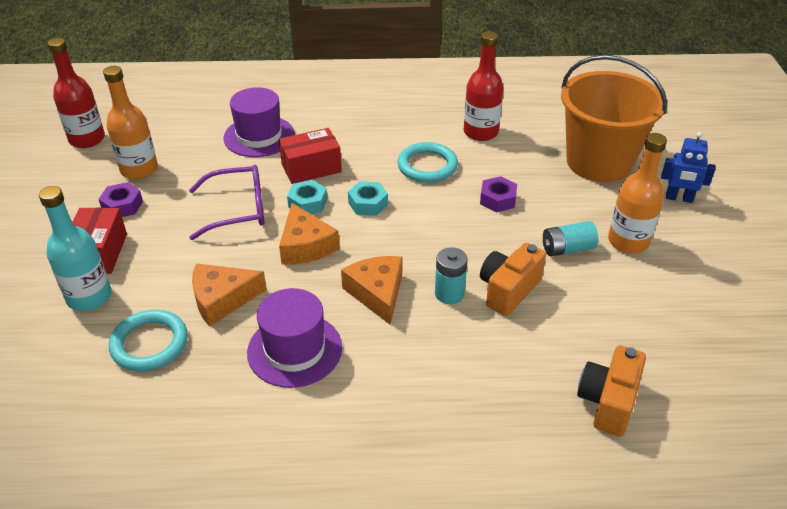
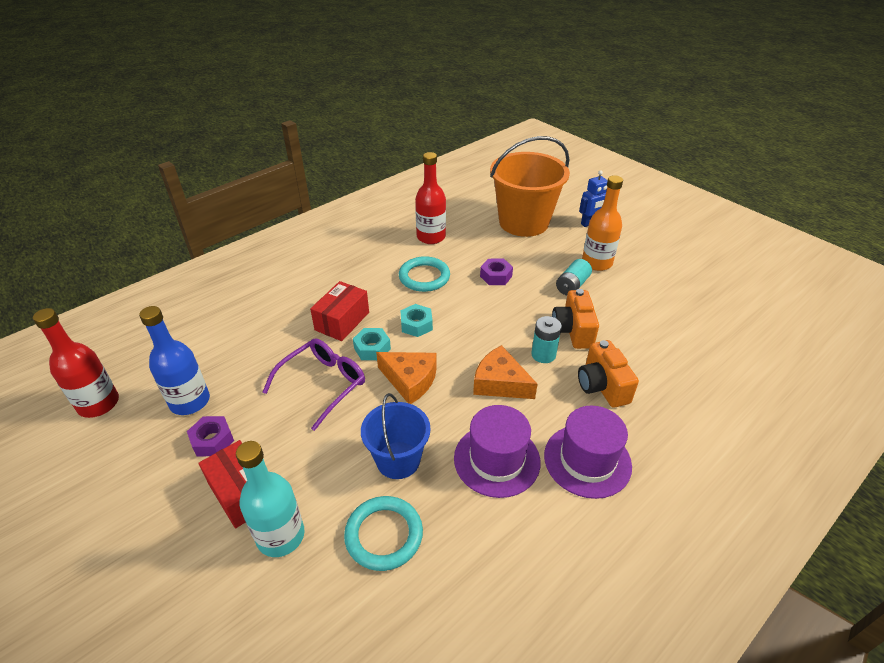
camera: 40 degrees left, 0 degrees up
orange bottle [103,66,158,179] -> blue bottle [139,306,210,415]
orange cheese [192,263,267,327] -> blue bucket [361,393,431,479]
purple hat [223,87,295,157] -> purple hat moved to [544,406,632,499]
orange camera [577,345,646,436] -> orange camera moved to [578,340,639,408]

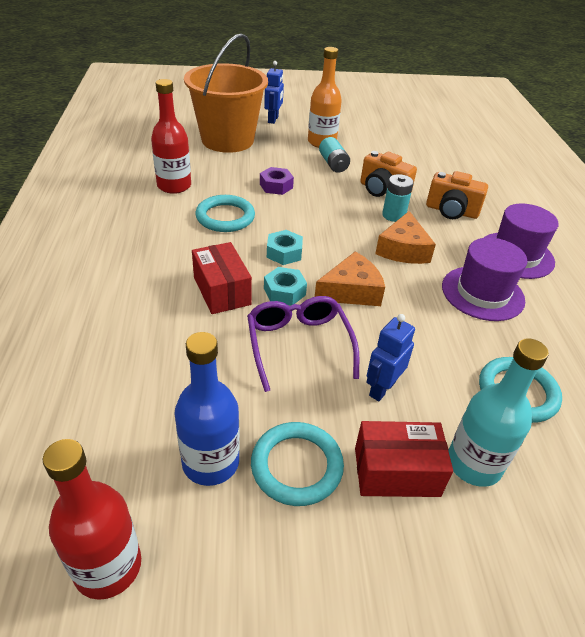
camera: 55 degrees left, 0 degrees up
purple nut [187,416,234,456] -> turquoise ring [251,422,344,506]
blue bucket [361,393,431,479] -> none
orange cheese [473,345,537,399] -> orange cheese turned 60 degrees counterclockwise [375,211,436,264]
none -> blue robot [366,314,415,401]

